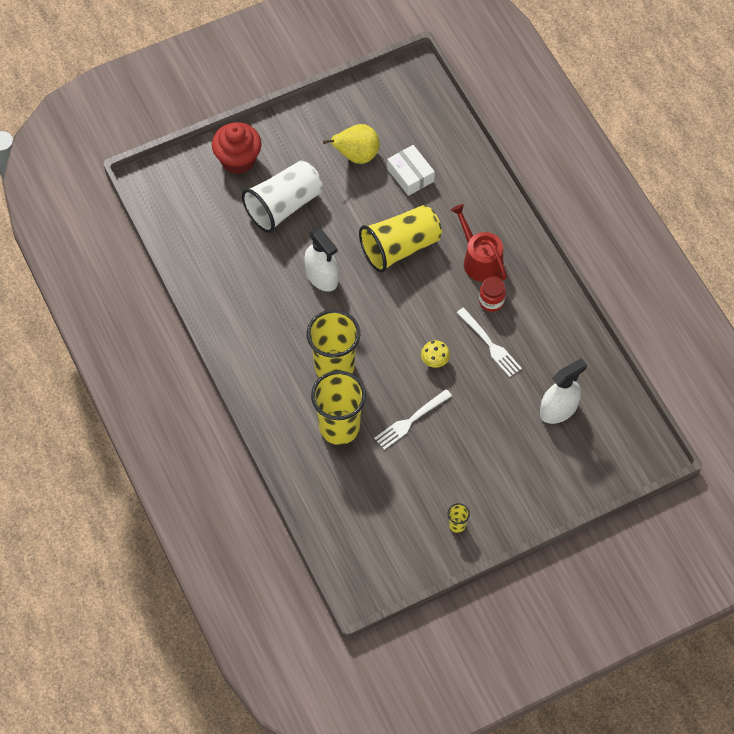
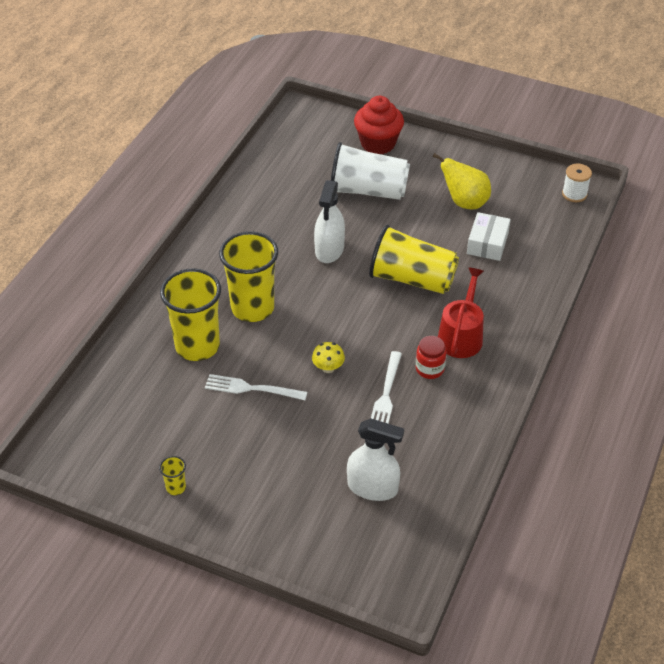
camera: 50 degrees right, 15 degrees down
none -> white spool [562,163,592,202]

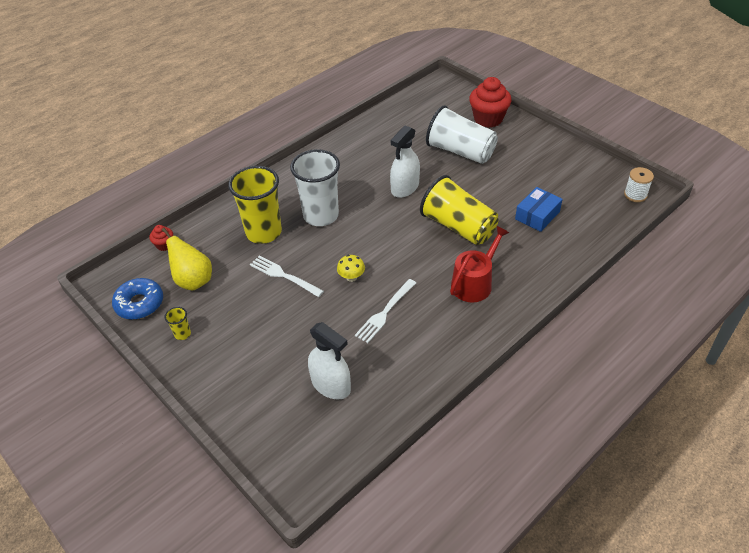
camera: 25 degrees right, 0 degrees up
yellow cup [219,231,278,322] -> white cup [290,149,340,226]
red jar [416,336,446,379] -> none
yellow pear [433,153,491,209] -> yellow pear moved to [162,228,212,291]
white box [467,212,511,261] -> blue box [515,187,563,232]
none -> blue donut [112,278,163,320]
none -> red cupcake [149,225,173,251]

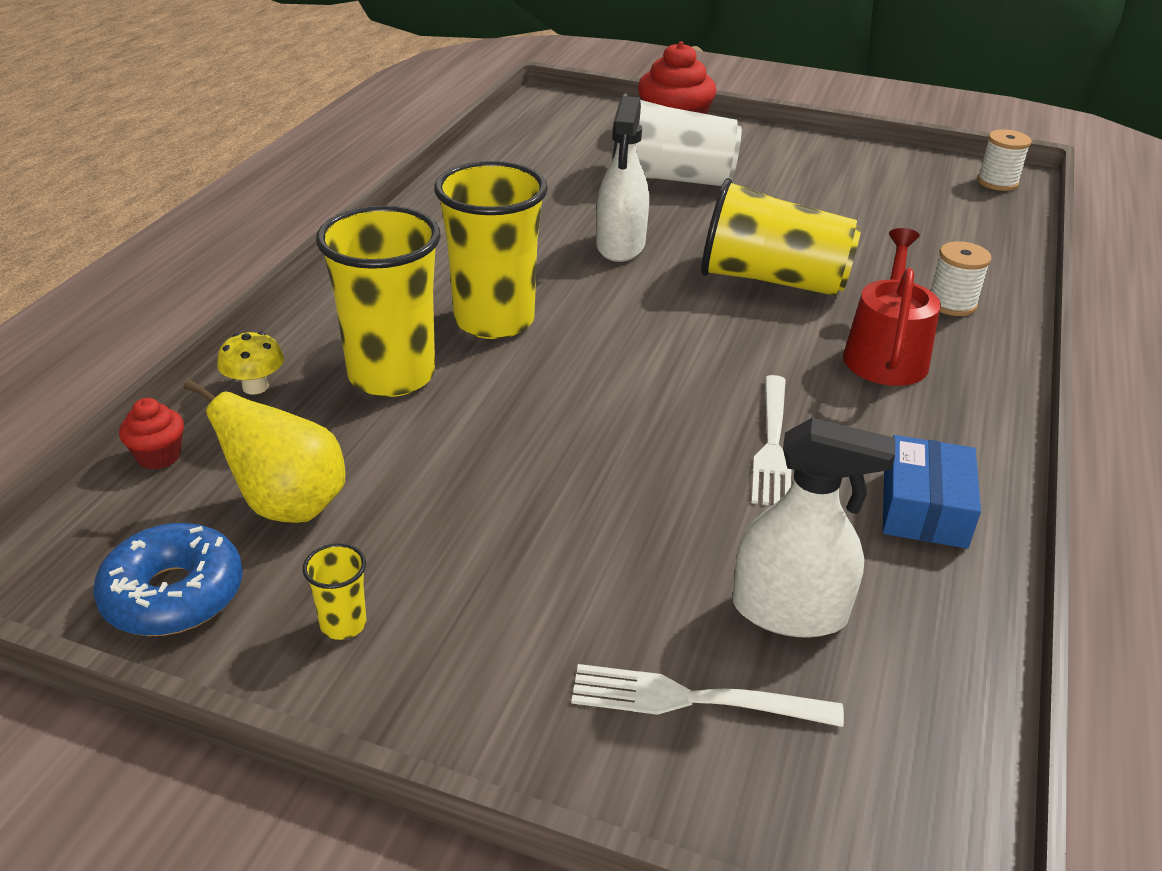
camera: 30 degrees left, 10 degrees down
white fork [250,256,324,297] -> white fork moved to [571,664,844,727]
white cup [290,149,340,226] -> yellow cup [434,161,548,339]
yellow mushroom [337,255,365,282] -> yellow mushroom moved to [217,332,284,394]
blue box [515,187,563,232] -> blue box moved to [883,435,981,549]
none -> white spool [931,241,992,316]

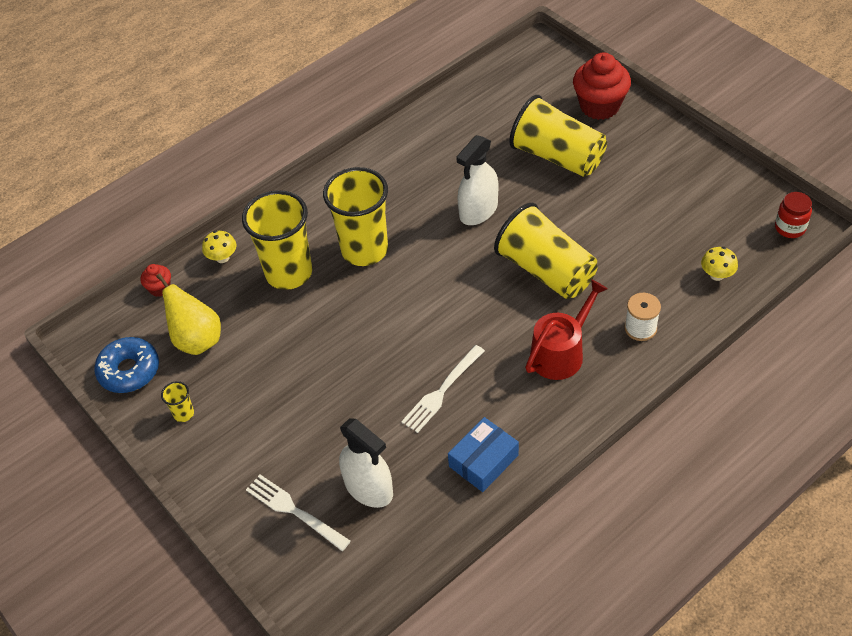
camera: 35 degrees right, 15 degrees up
white cup [612,93,742,186] -> yellow cup [509,95,607,177]
white spool [977,129,1032,191] -> red jar [775,192,812,238]
none -> yellow mushroom [701,247,738,281]

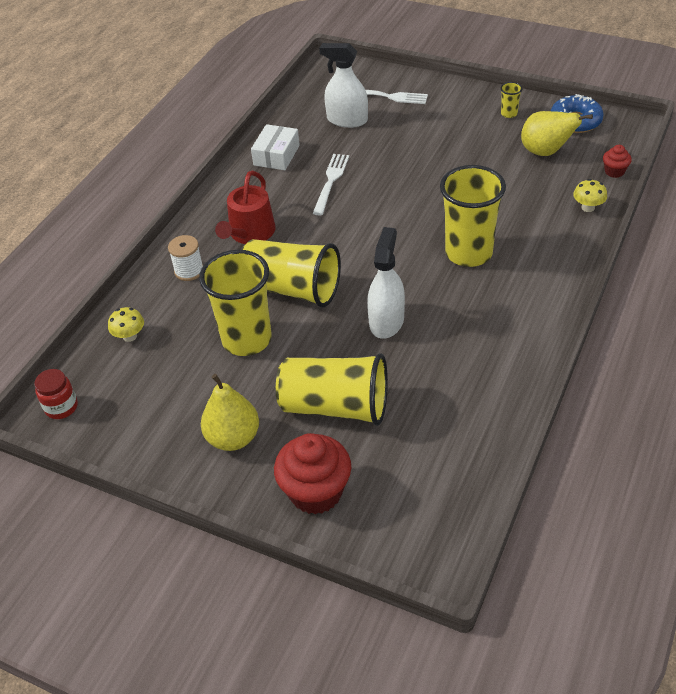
camera: 155 degrees right, 5 degrees down
yellow cup [242,190,312,290] -> yellow cup moved to [199,250,272,356]
blue box [448,417,519,492] -> white box [251,124,300,170]
none -> yellow pear [201,374,259,451]

